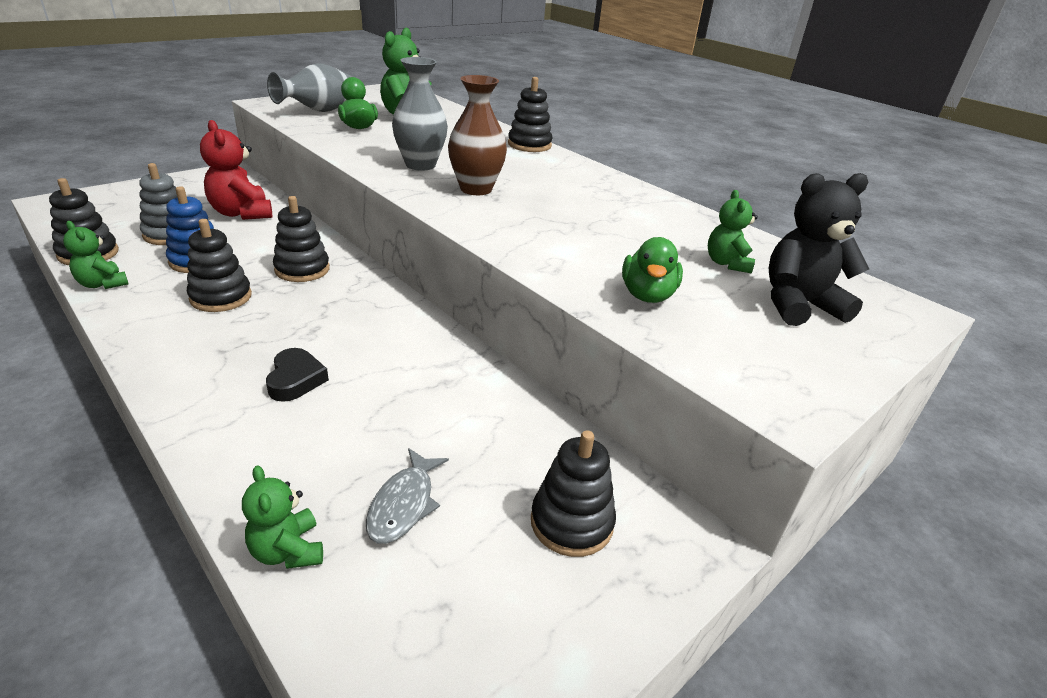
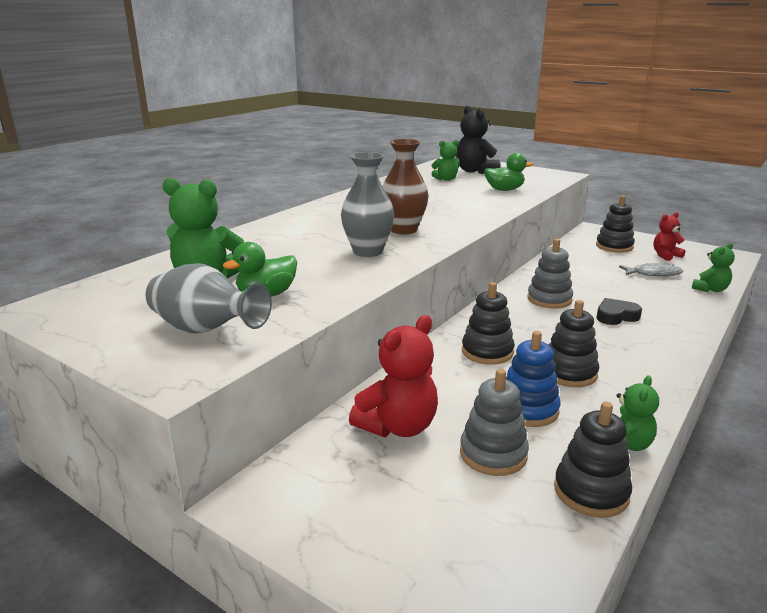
camera: 100 degrees left, 10 degrees down
black stacking toy [508,77,552,152] -> none
none -> grey stacking toy [527,239,573,309]
none -> red teddy bear [654,212,686,261]

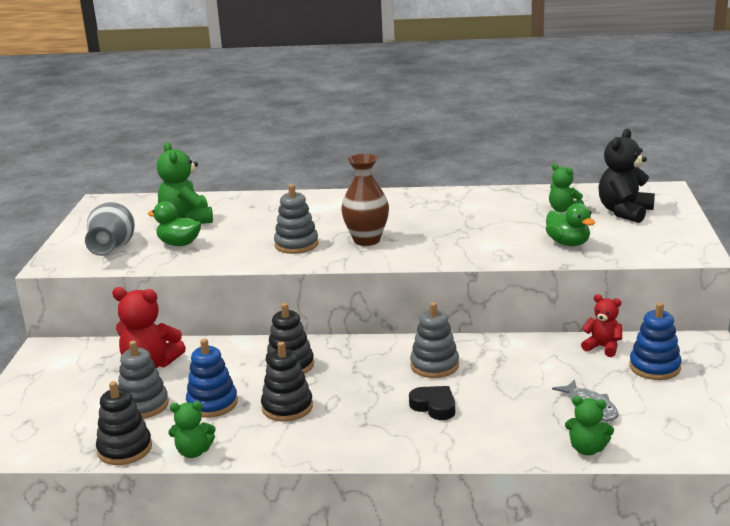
camera: 60 degrees right, 0 degrees up
grey vase [341,152,394,257] -> grey stacking toy [274,184,319,254]
black stacking toy [596,195,635,253] -> blue stacking toy [630,302,682,380]
red teddy bear [654,212,686,261] -> red teddy bear moved to [581,294,622,357]

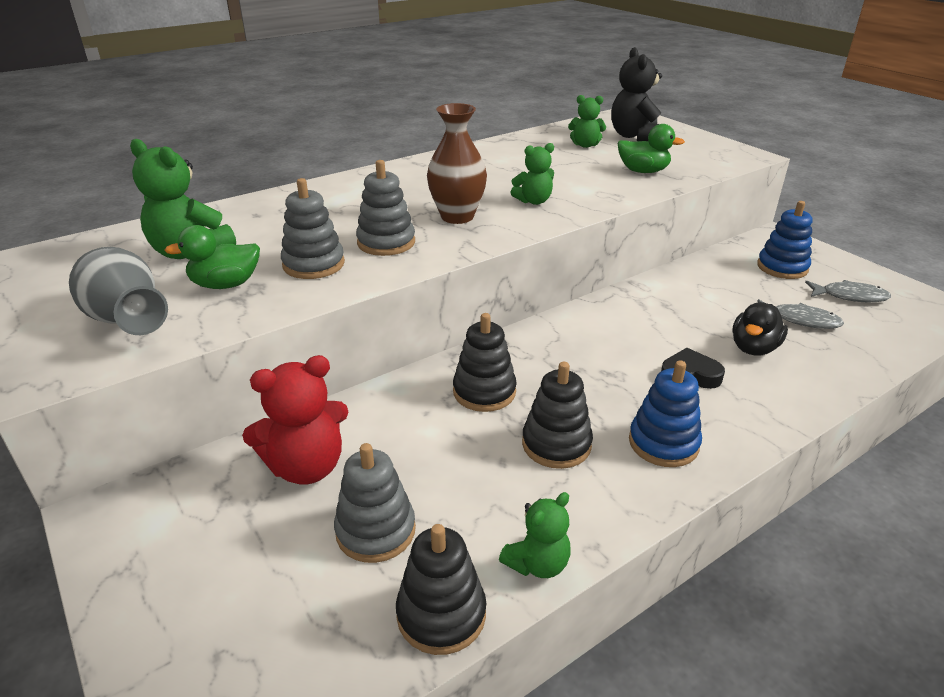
camera: 40 degrees left, 10 degrees up
blue stacking toy [186,339,238,418] -> blue stacking toy moved to [629,360,702,467]
grey stacking toy [410,302,459,378] -> grey stacking toy moved to [281,178,345,279]
green teddy bear [565,396,614,455] -> green teddy bear moved to [510,143,554,205]
red teddy bear [581,294,622,357] -> none
none -> black duck [732,302,788,355]
none -> grey fish [805,280,891,302]

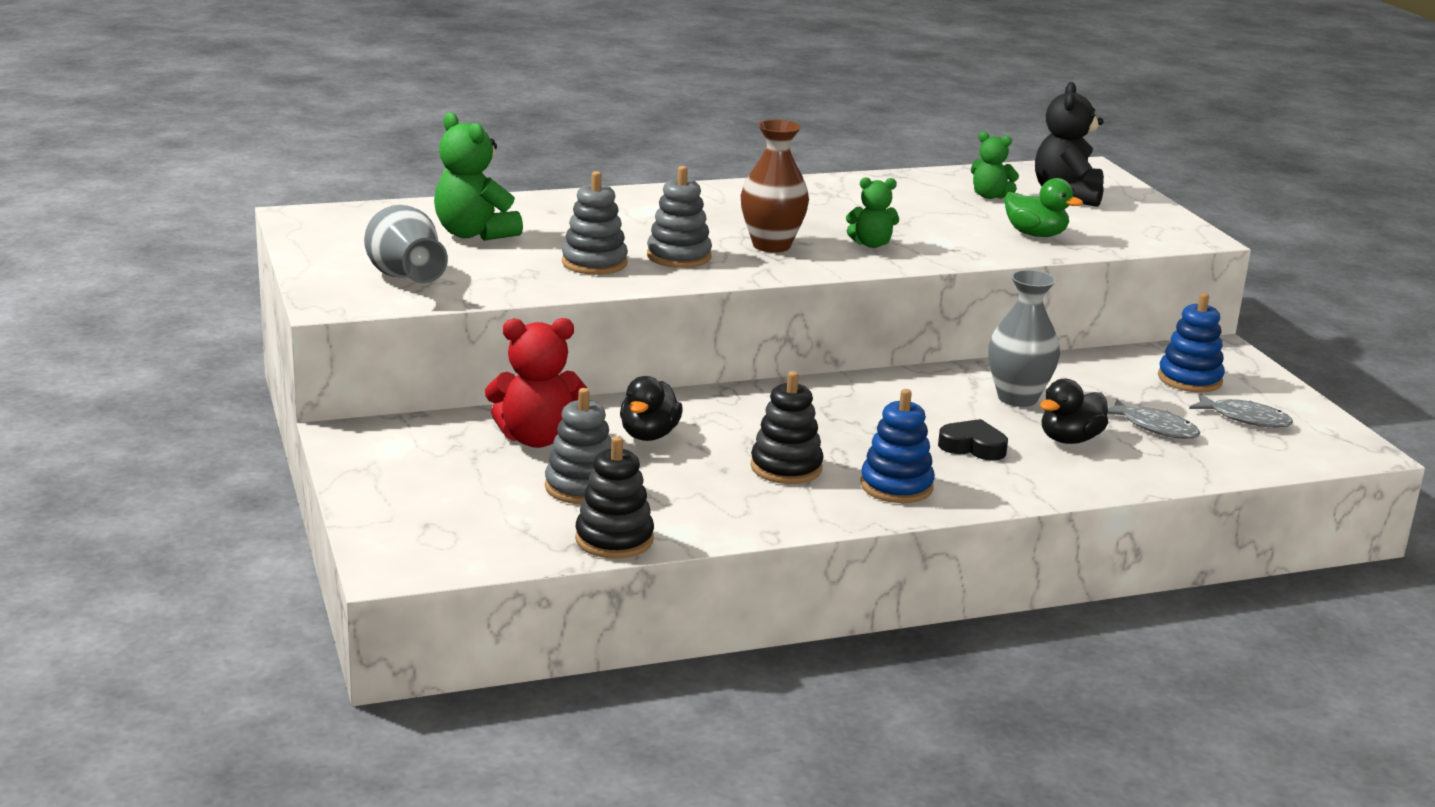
camera: 15 degrees right, 10 degrees down
green duck [165,225,260,289] -> none
black stacking toy [453,313,517,412] -> none
green teddy bear [499,492,571,578] -> none
none -> black duck [620,376,683,441]
none -> grey vase [988,270,1060,407]

